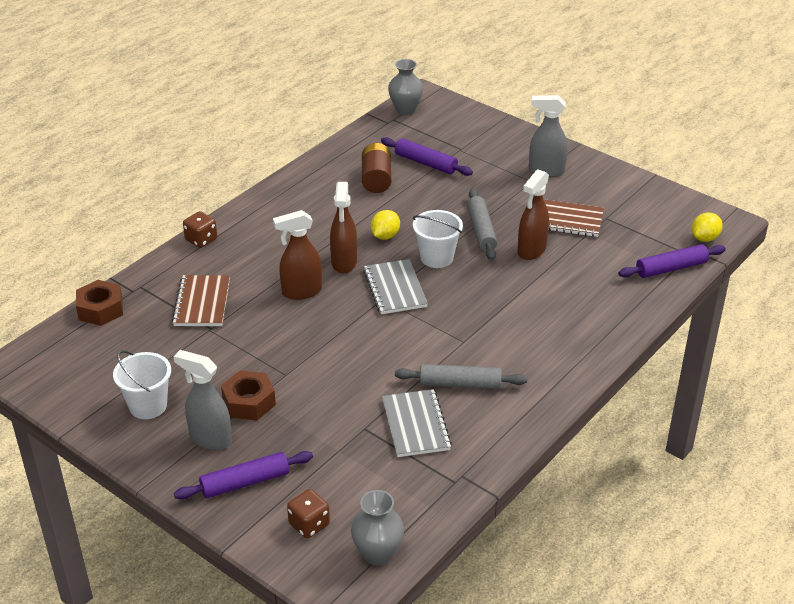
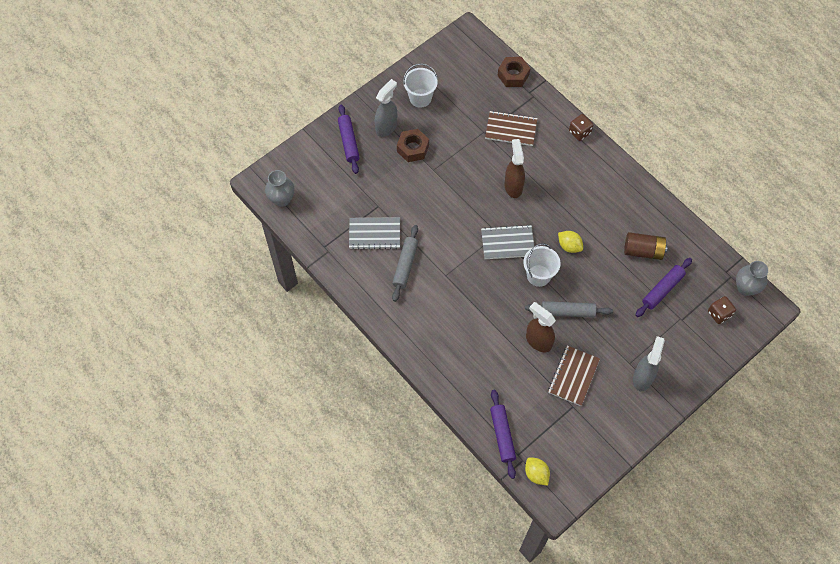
camera: 100 degrees right, 25 degrees up
brown dice [287,489,330,538] -> brown dice moved to [708,296,736,324]
brown spray bottle [330,182,357,273] -> none

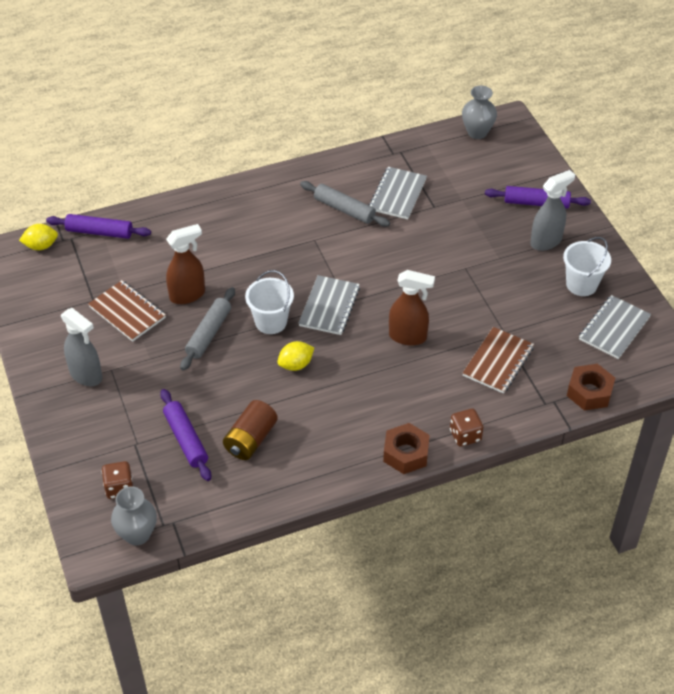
camera: 110 degrees right, 15 degrees down
grey spray bottle [375,79,397,137] -> grey spray bottle turned 90 degrees counterclockwise [530,170,575,251]
brown nut [397,129,429,162] -> brown nut moved to [383,423,430,474]
none -> grey notebook [579,295,651,359]

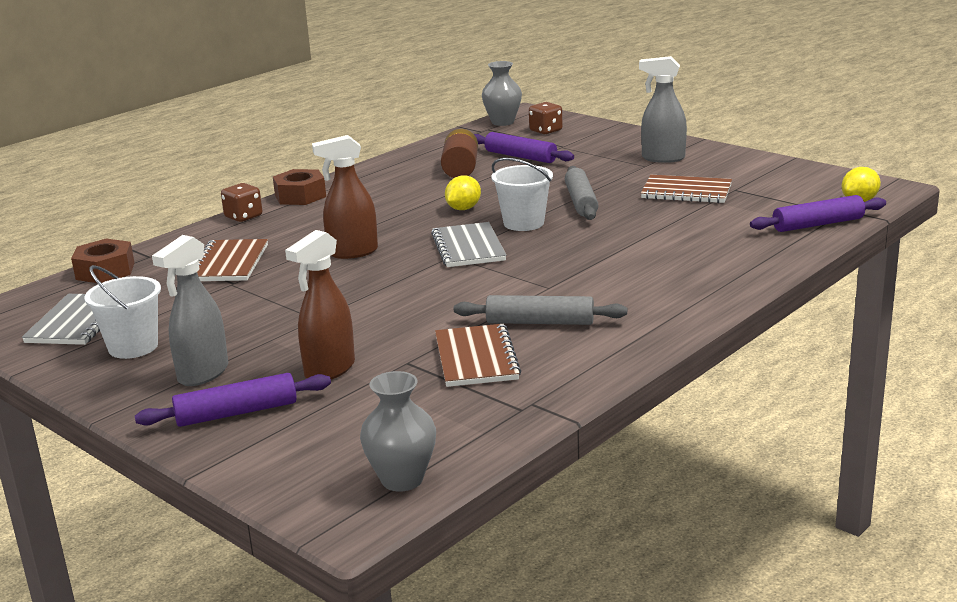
camera: 155 degrees right, 25 degrees down
brown spray bottle [166,224,205,304] -> brown spray bottle moved to [285,230,355,379]
grey notebook [369,167,427,219] -> brown notebook [435,324,521,387]

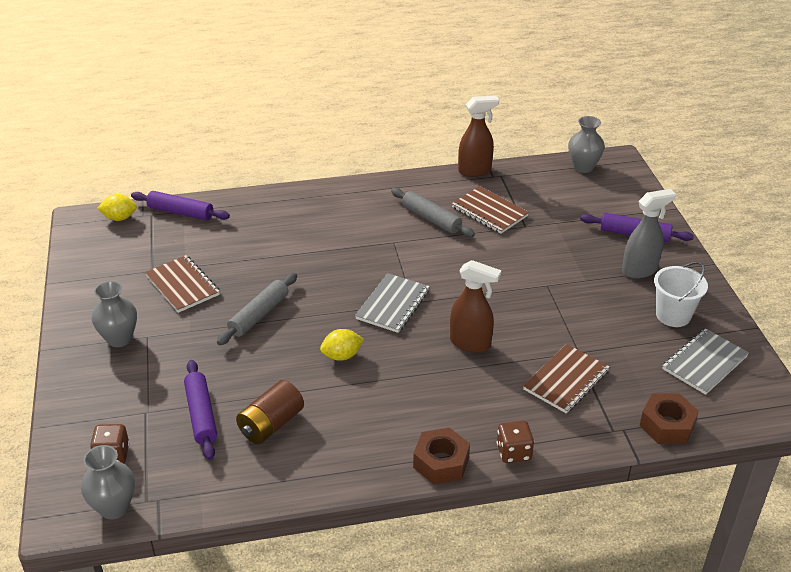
camera: 145 degrees left, 15 degrees up
brown spray bottle [285,230,355,379] -> brown spray bottle moved to [458,96,499,177]
brown notebook [435,324,521,387] -> brown notebook turned 75 degrees counterclockwise [452,186,529,234]
white bucket [491,158,553,231] -> none
grey spray bottle [639,56,687,163] -> grey vase [92,281,137,347]

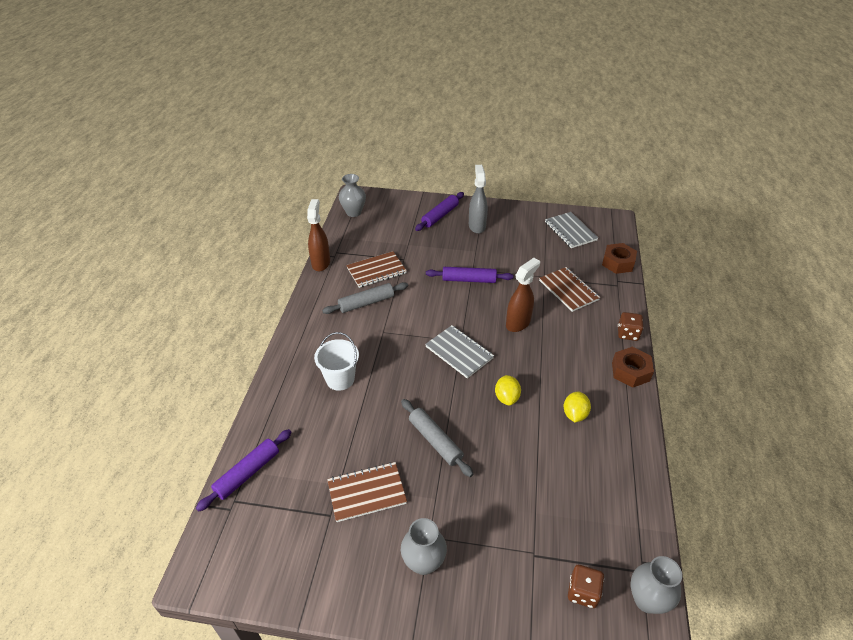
camera: 70 degrees left, 5 degrees up
yellow lemon [97,194,137,221] -> yellow lemon moved to [564,392,591,422]
purple rolling pin [184,360,217,460] -> purple rolling pin moved to [426,267,514,283]
brown battery [236,380,304,444] -> none
white bucket [654,262,708,327] -> white bucket moved to [314,332,359,391]

